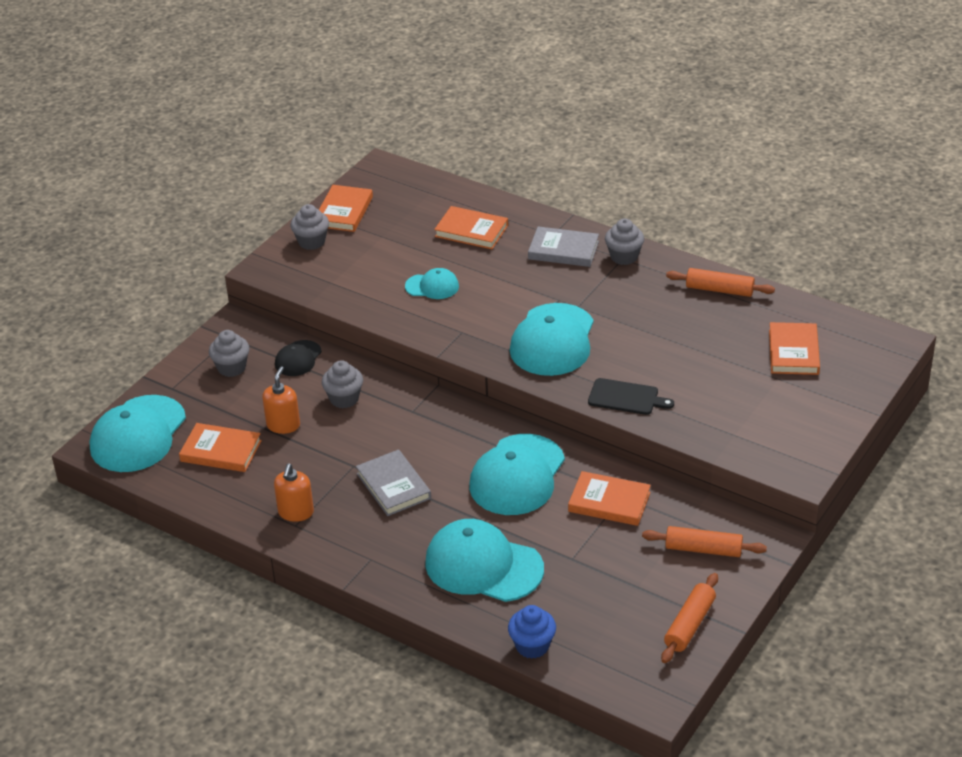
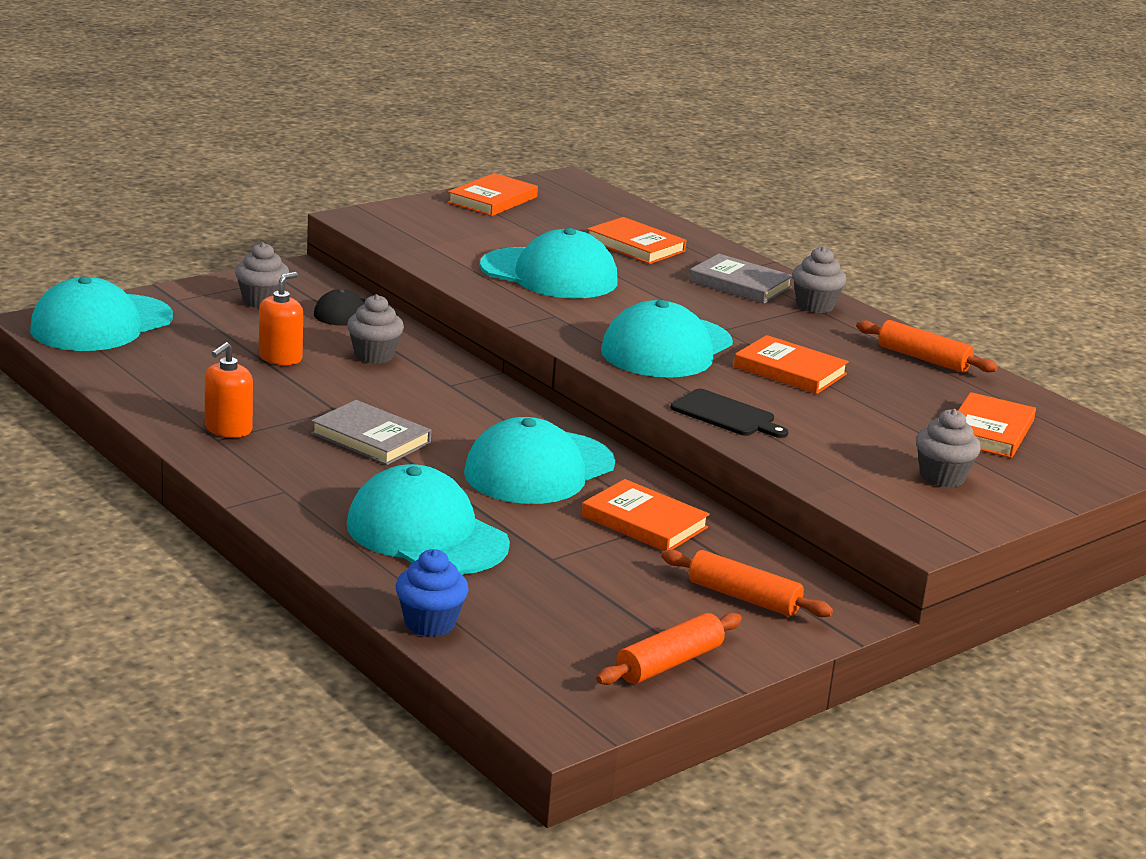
camera: 15 degrees right, 15 degrees down
orange book [179,423,262,472] -> orange book moved to [734,335,849,394]
grey cupcake [290,204,329,250] -> grey cupcake moved to [916,409,981,488]
grey book [356,449,431,516] -> grey book turned 45 degrees counterclockwise [311,400,431,465]
turquoise cap [405,268,459,299] -> turquoise cap [480,228,618,298], size x1.95

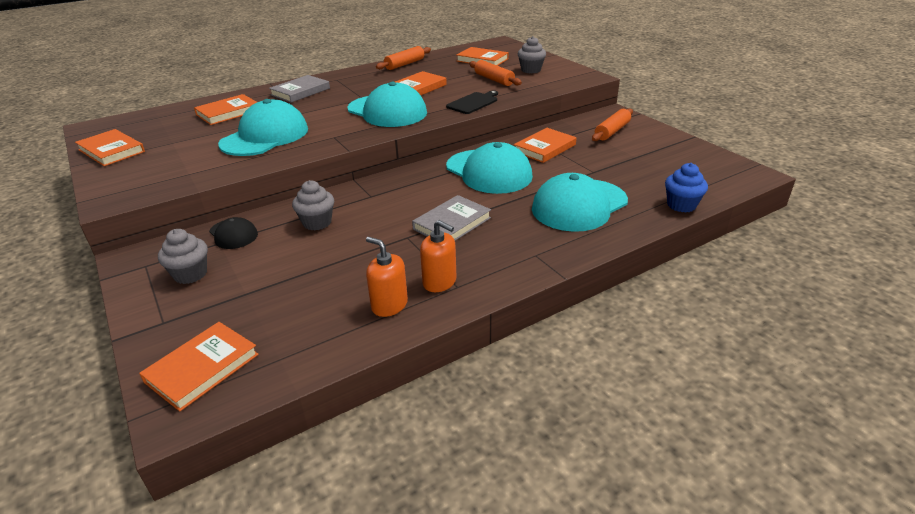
camera: 80 degrees left, 10 degrees up
turquoise cap [30,276,173,351] -> orange book [139,322,259,411]
orange soap dispenser [259,272,303,365] -> orange soap dispenser moved to [366,237,408,317]
orange rolling pin [596,613,742,685] -> orange rolling pin moved to [469,60,522,86]
grey cupcake [792,246,846,313] -> none

